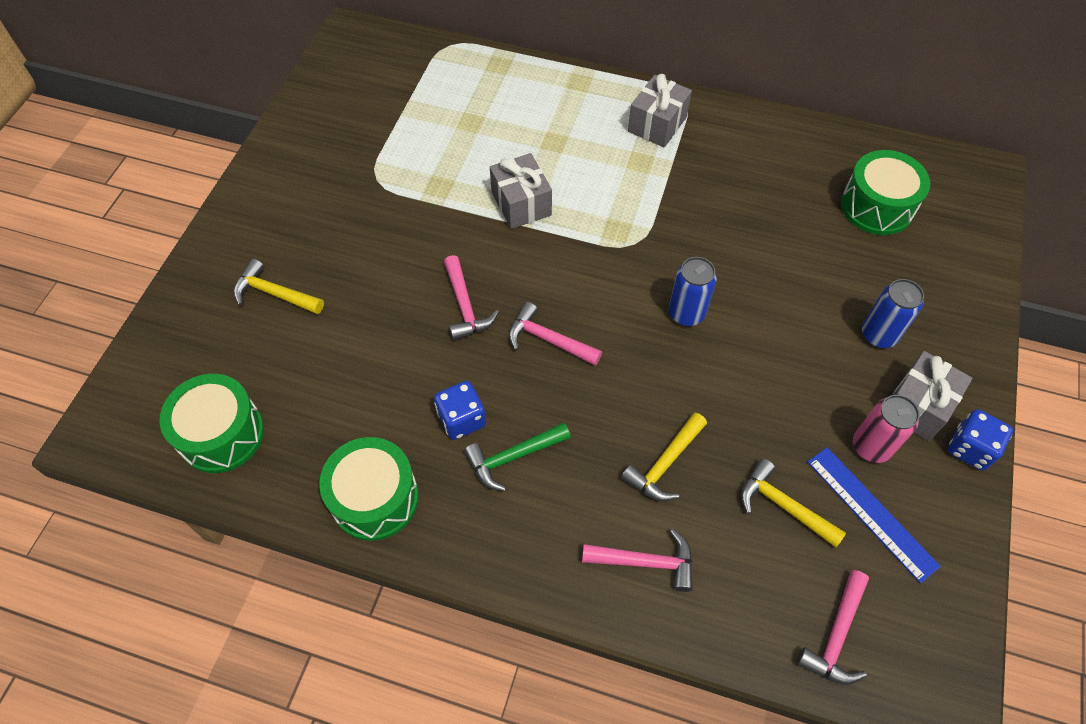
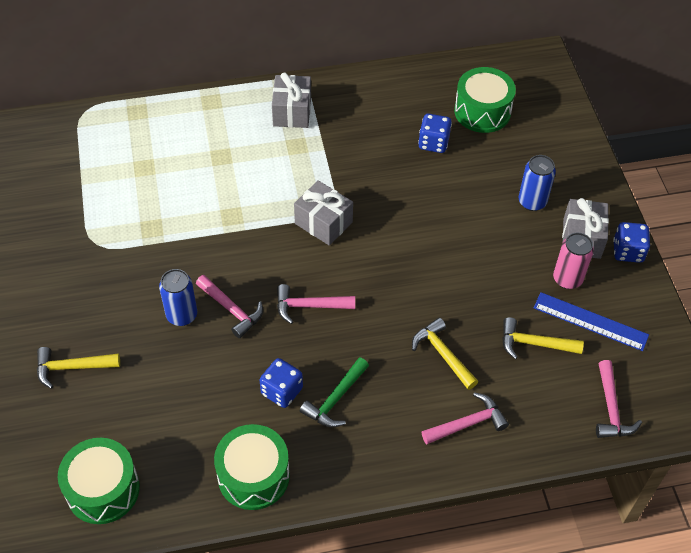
camera: 30 degrees left, 5 degrees down
grey gift [490,153,552,229] -> grey gift moved to [294,180,353,246]
yellow hammer [621,413,707,501] -> yellow hammer turned 135 degrees clockwise [412,317,478,390]
blue can [669,257,717,326] -> blue can moved to [159,269,197,326]
none -> blue dice [418,114,452,153]

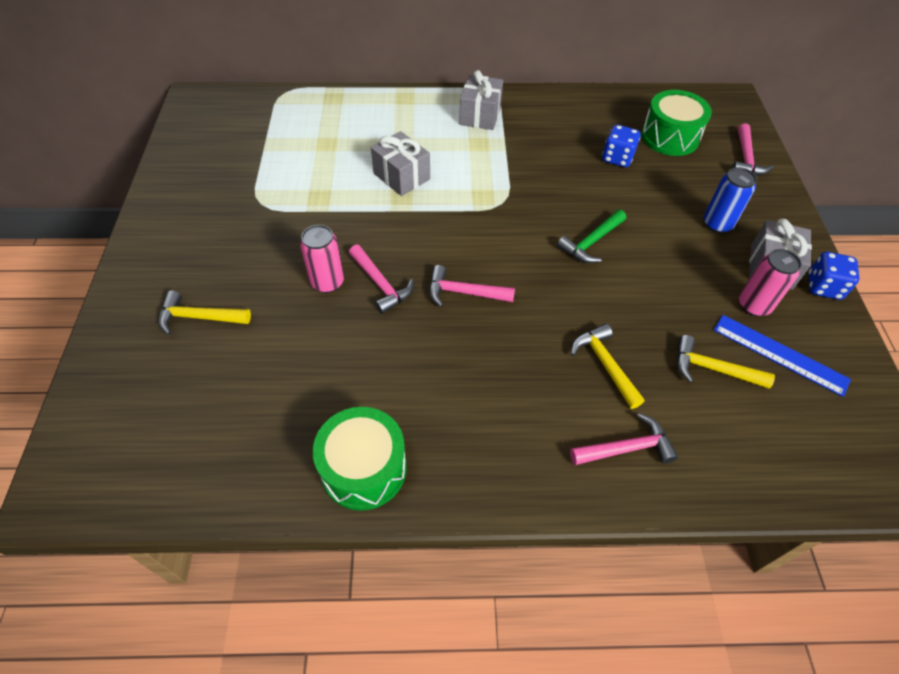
camera: 10 degrees right, 0 degrees up
green drum [58,438,140,524] -> none
blue can [159,269,197,326] -> pink can [300,225,344,293]
blue dice [260,358,303,408] -> none
grey gift [294,180,353,246] -> grey gift moved to [371,131,430,196]
green hammer [300,357,369,427] -> green hammer moved to [557,210,626,263]
pink hammer [596,360,642,438] -> pink hammer moved to [732,123,774,175]

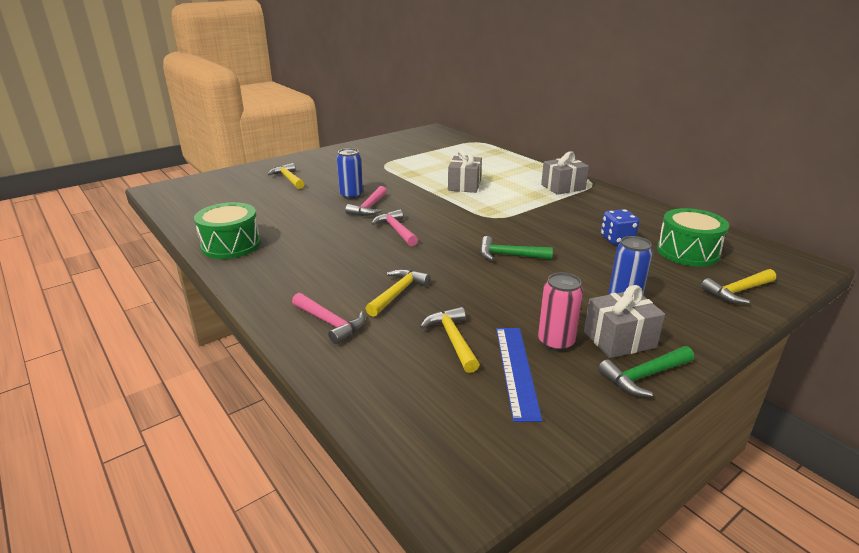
camera: 55 degrees right, 25 degrees down
pink can [300,225,344,293] -> blue can [337,148,363,199]
pink hammer [732,123,774,175] -> yellow hammer [701,269,776,304]
blue dice [808,252,860,300] -> green hammer [598,346,694,397]

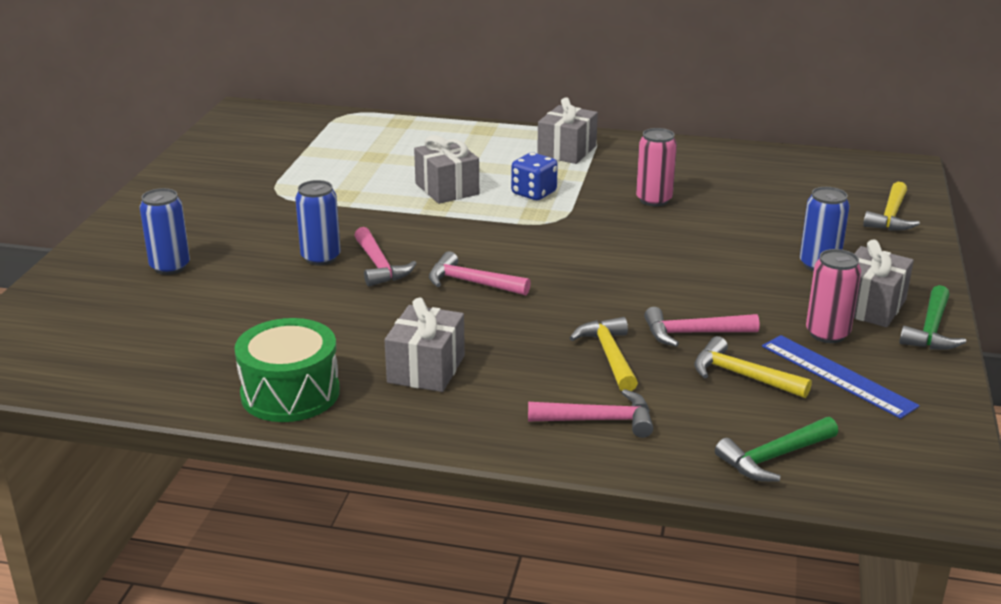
camera: 40 degrees left, 0 degrees up
yellow hammer [268,163,304,189] -> blue can [140,188,190,275]
green hammer [480,236,553,261] -> green hammer moved to [715,417,838,482]
blue dice [601,209,639,245] -> blue dice moved to [511,153,558,200]
green drum [657,208,729,267] -> none
none -> grey gift [384,298,465,392]
none -> pink can [636,128,677,206]
none -> pink hammer [644,307,760,347]

